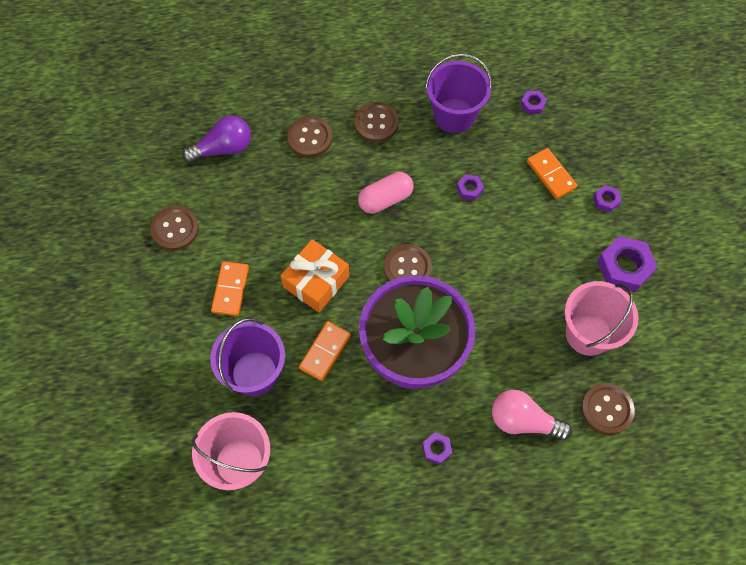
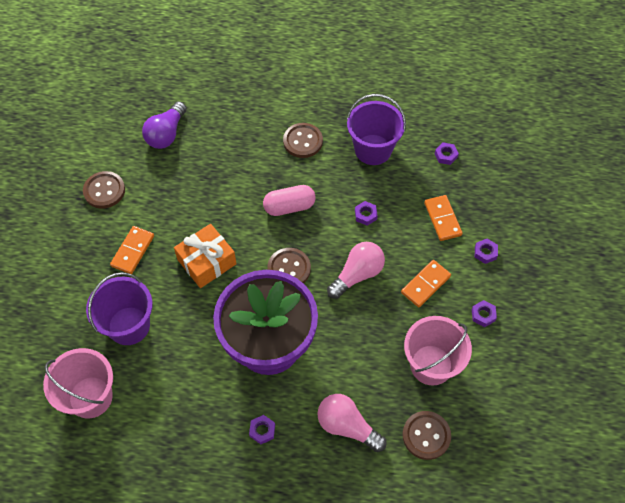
camera: 15 degrees right, 5 degrees down
purple light bulb [182,116,251,163] -> purple light bulb turned 120 degrees clockwise [142,101,187,149]
brown button [287,116,332,158] -> none
orange domino [299,321,351,381] -> orange domino moved to [401,260,451,307]
purple nut [597,236,657,292] -> purple nut [472,300,497,327], size x0.50
none -> pink light bulb [327,242,385,299]

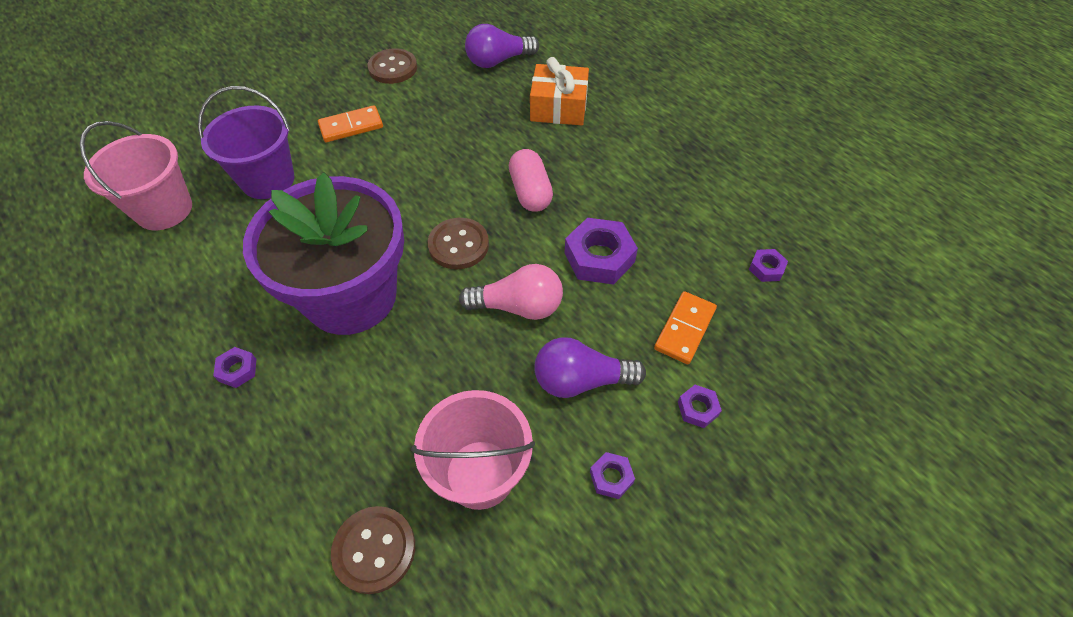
camera: 45 degrees right, 5 degrees down
orange gift [174,224,237,288] -> orange gift moved to [530,57,589,125]
pink capsule [263,185,316,216] -> pink capsule turned 45 degrees clockwise [509,149,553,212]
brown button [283,123,323,158] -> none
pink light bulb [317,394,387,452] -> none
purple bucket [347,94,406,165] -> none
purple nut [355,201,378,226] -> purple nut [565,218,638,285], size x1.98
orange domino [401,260,451,307] -> purple light bulb [534,337,646,398]

